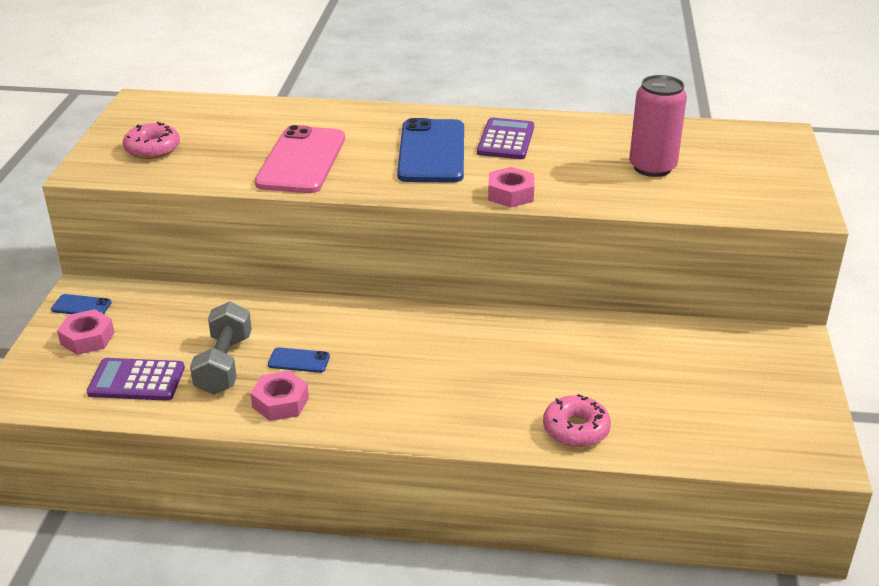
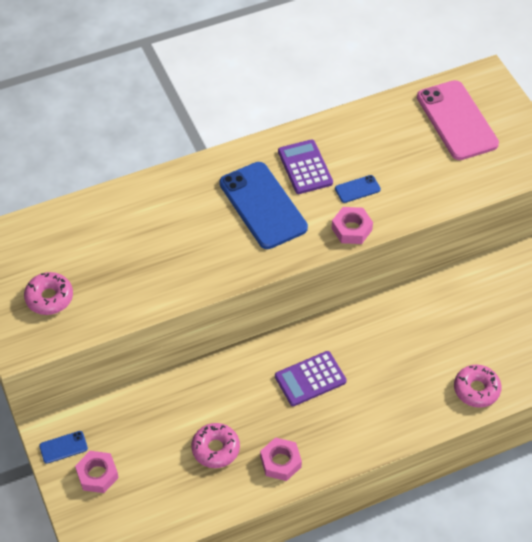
camera: 30 degrees left, 20 degrees up
purple calculator [87,358,185,401] -> purple calculator moved to [275,351,347,406]
grey dumbbell [190,301,252,395] -> pink donut [191,423,240,468]
pink phone [255,125,345,193] -> pink phone moved to [417,80,499,160]
blue phone [268,347,330,373] -> blue phone moved to [335,175,381,203]
pink can [629,75,687,177] -> none

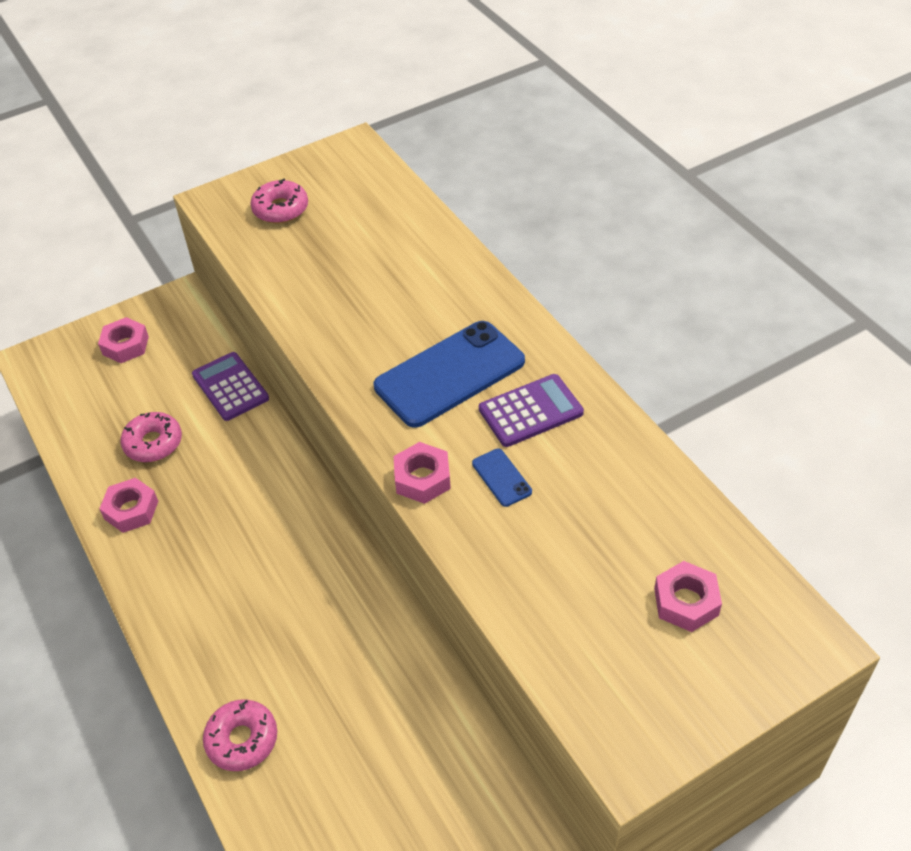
camera: 85 degrees right, 5 degrees down
blue phone [39,431,88,464] -> none
purple calculator [275,351,347,406] -> purple calculator moved to [192,352,269,421]
pink phone [417,80,499,160] -> pink nut [654,561,722,632]

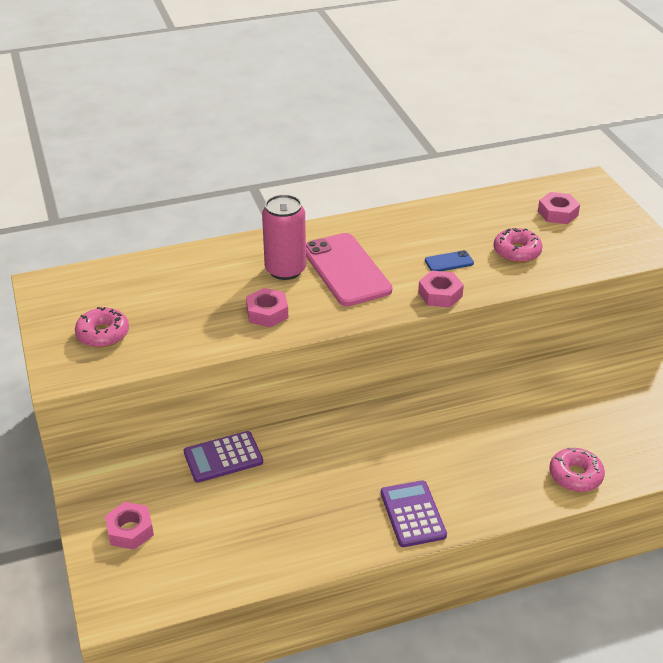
camera: 80 degrees left, 10 degrees down
pink nut [99,478,158,533] -> pink nut moved to [246,288,288,328]
pink donut [120,412,182,462] -> pink donut moved to [493,228,543,263]
blue phone [374,321,525,428] -> pink phone [306,233,392,306]
purple calculator [479,374,584,447] -> purple calculator moved to [381,480,447,547]
none -> pink can [262,194,306,280]

